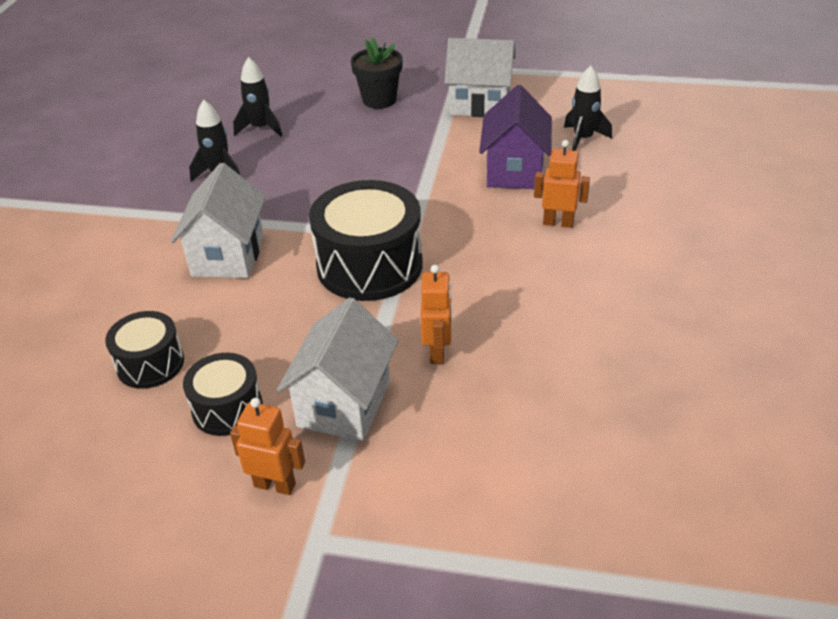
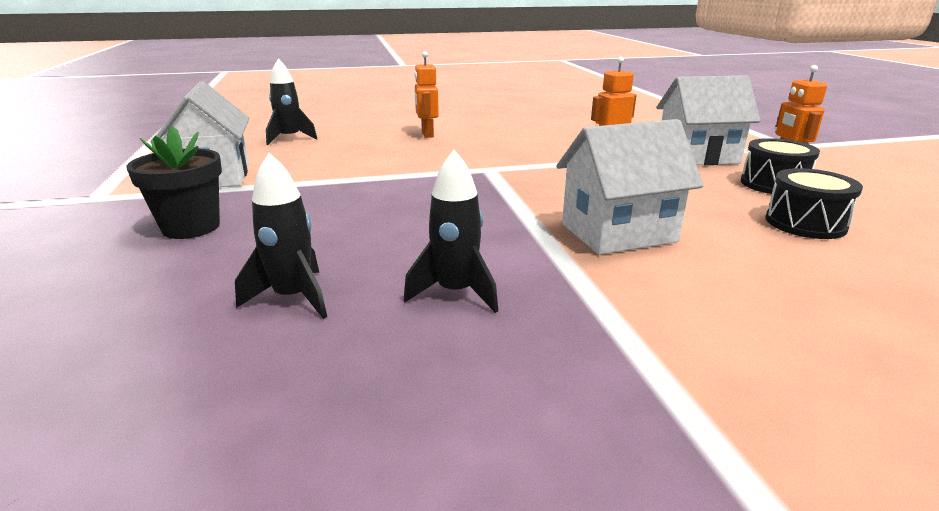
camera: 115 degrees left, 15 degrees down
black drum [309,180,423,301] -> none
purple house [479,85,552,189] -> none

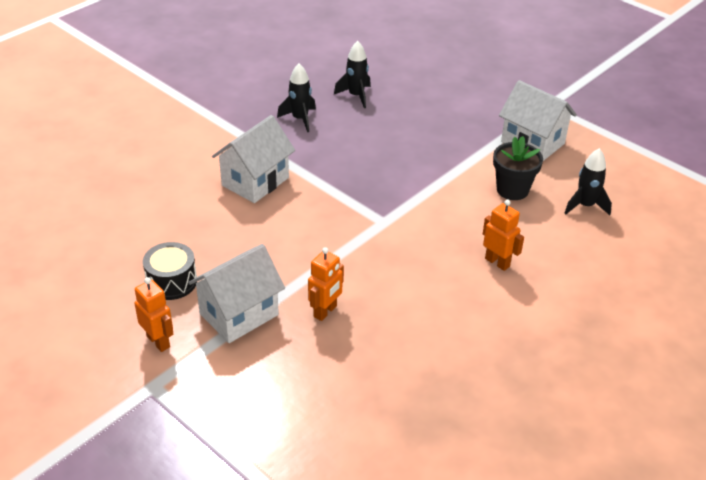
camera: 145 degrees right, 15 degrees up
black flower pot [126,126,222,239] -> black flower pot moved to [493,136,543,200]
black drum [765,168,863,239] -> none

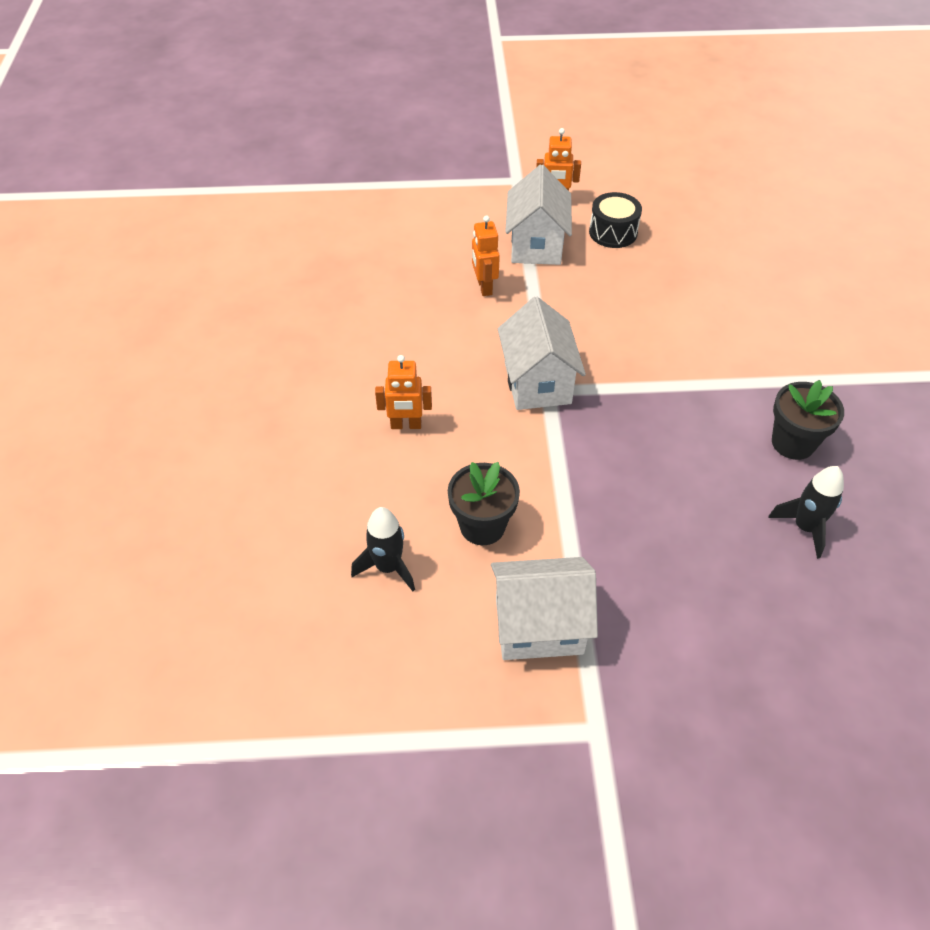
camera: 135 degrees right, 10 degrees up
white house [212,115,295,203] -> white house moved to [498,297,586,410]
black rocket [277,63,316,132] -> black flower pot [772,380,844,460]

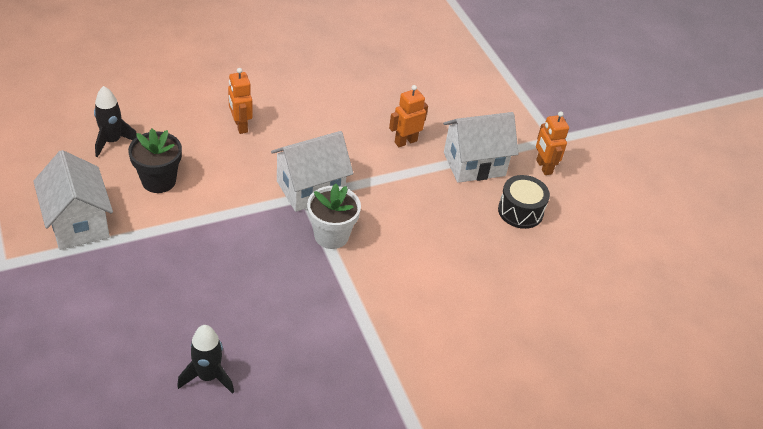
camera: 65 degrees right, 5 degrees down
black flower pot [772,380,844,460] -> none
none -> white flower pot [307,184,361,249]

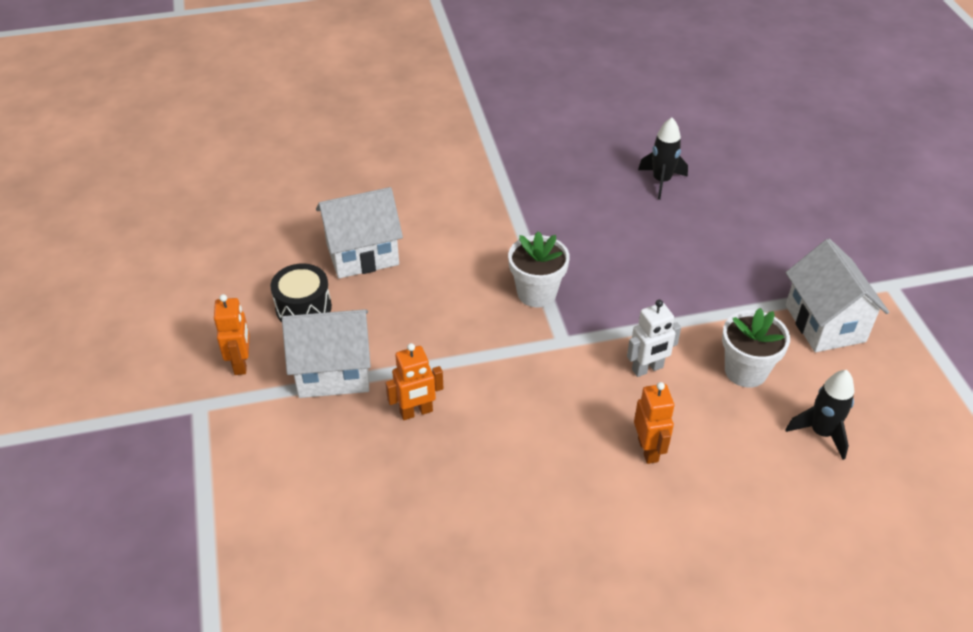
camera: 165 degrees left, 0 degrees up
black flower pot [128,129,182,193] -> white flower pot [722,308,790,388]
white house [271,131,353,212] -> white house moved to [316,187,403,279]
none -> white robot [627,300,681,377]

